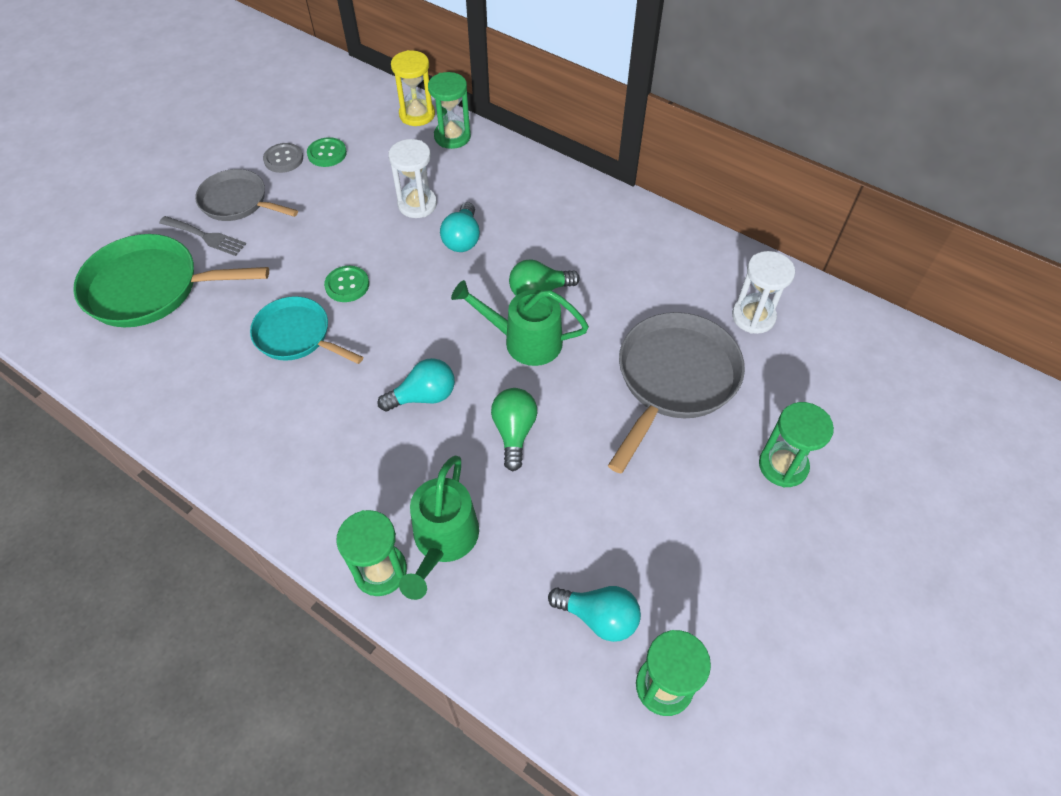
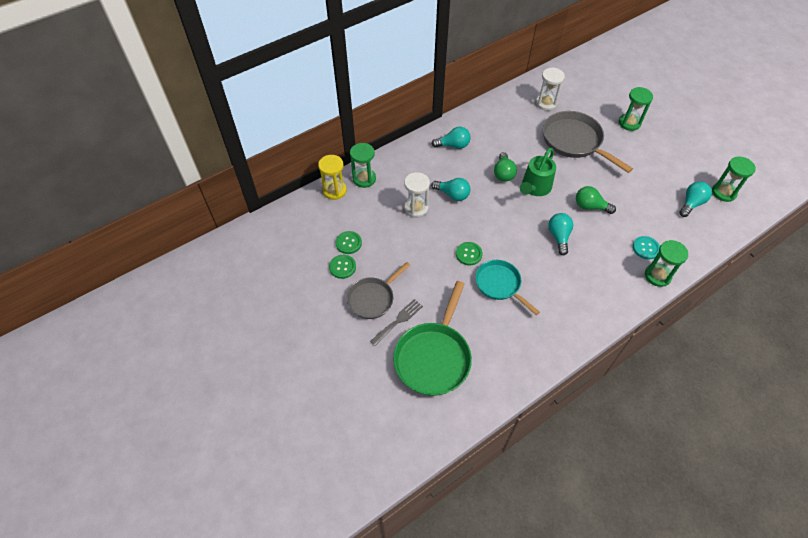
camera: 70 degrees left, 0 degrees up
turquoise pan [250,296,363,364] -> turquoise pan turned 90 degrees clockwise [475,260,540,315]
grey button [263,143,303,173] -> green button [329,255,356,279]
green watering can [399,456,479,600] -> turquoise button [633,236,660,259]
none -> turquoise light bulb [432,127,471,149]

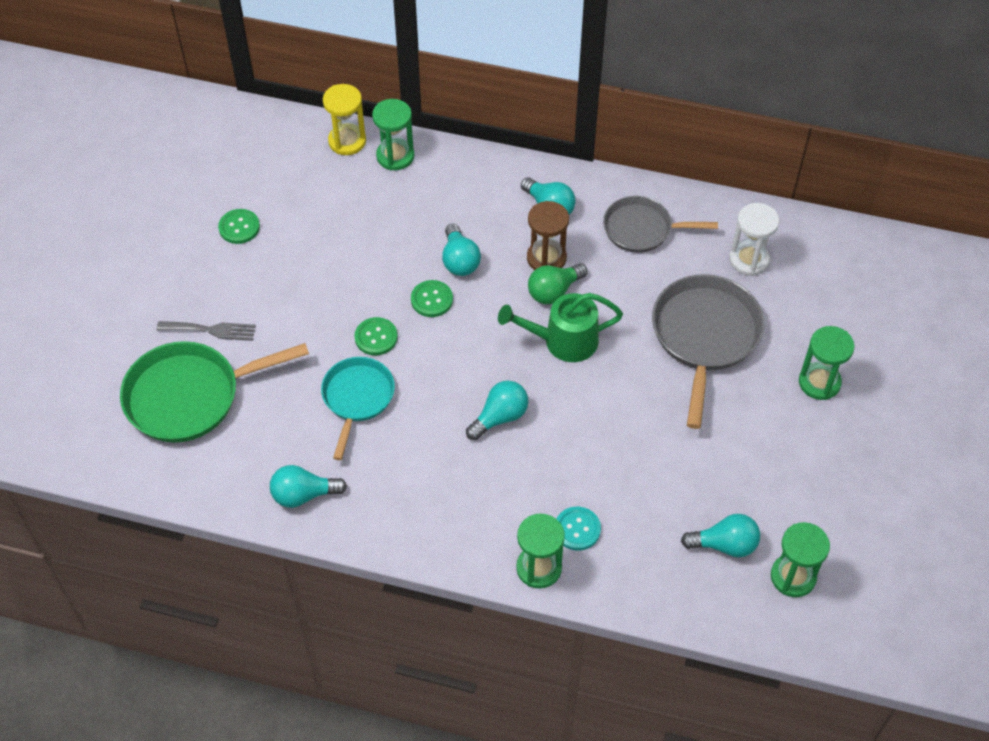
camera: 50 degrees right, 0 degrees up
green button [335,231,362,254] -> green button moved to [411,280,453,317]
grey pan [347,262,410,319] -> grey pan moved to [603,196,718,253]
white hourglass [404,172,430,218] -> none
green light bulb [576,186,616,214] -> none
none -> turquoise light bulb [270,465,347,508]
none -> brown hourglass [527,201,569,270]

